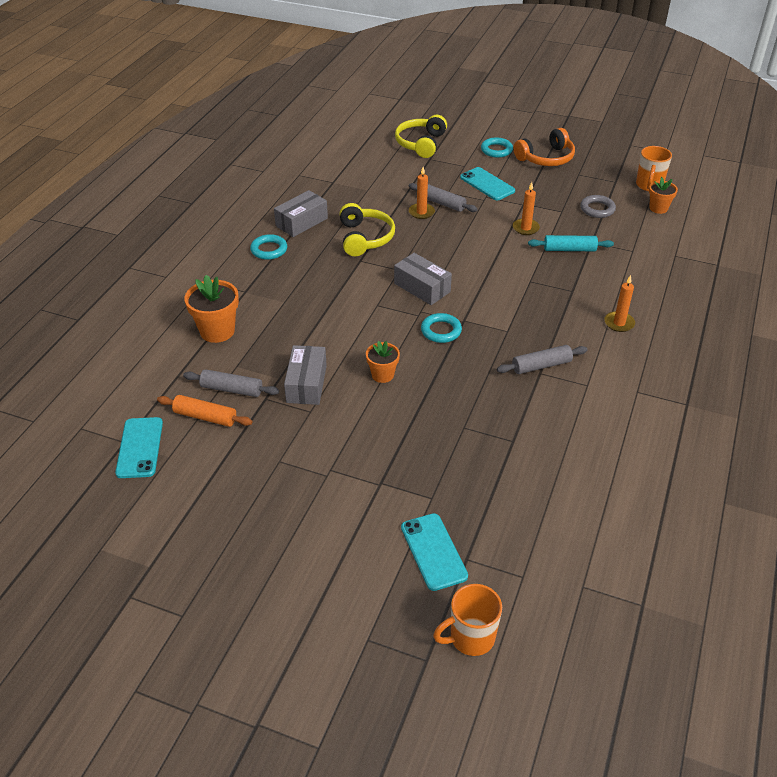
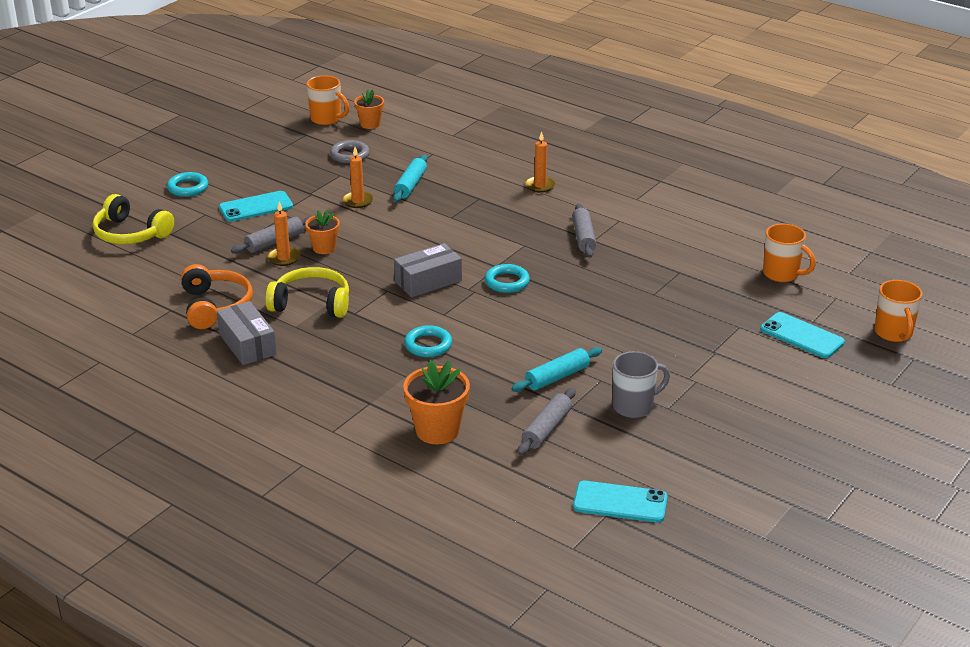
camera: 75 degrees left, 10 degrees down
orange rolling pin [157,395,253,427] -> none
turquoise ring [250,234,287,260] -> turquoise ring moved to [404,325,452,357]
grey box [284,345,327,405] -> turquoise rolling pin [512,347,602,392]
orange flower pot [366,341,400,383] -> orange flower pot moved to [305,210,340,254]
turquoise phone [401,513,468,591] -> turquoise phone turned 45 degrees clockwise [760,312,845,358]
orange headphones [514,128,575,166] -> orange headphones moved to [181,264,253,329]
none -> grey mug [613,351,670,418]
none -> orange mug [763,224,816,282]

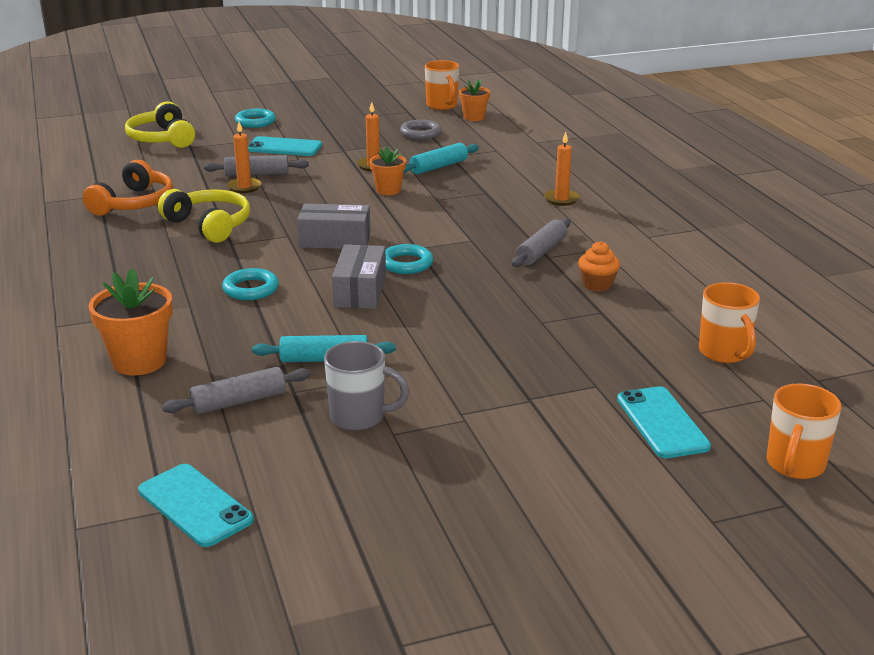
camera: 35 degrees right, 5 degrees down
grey box [217,301,277,365] -> grey box moved to [332,244,386,309]
orange flower pot [305,210,340,254] -> orange flower pot moved to [369,146,406,195]
none -> orange cupcake [578,241,620,292]

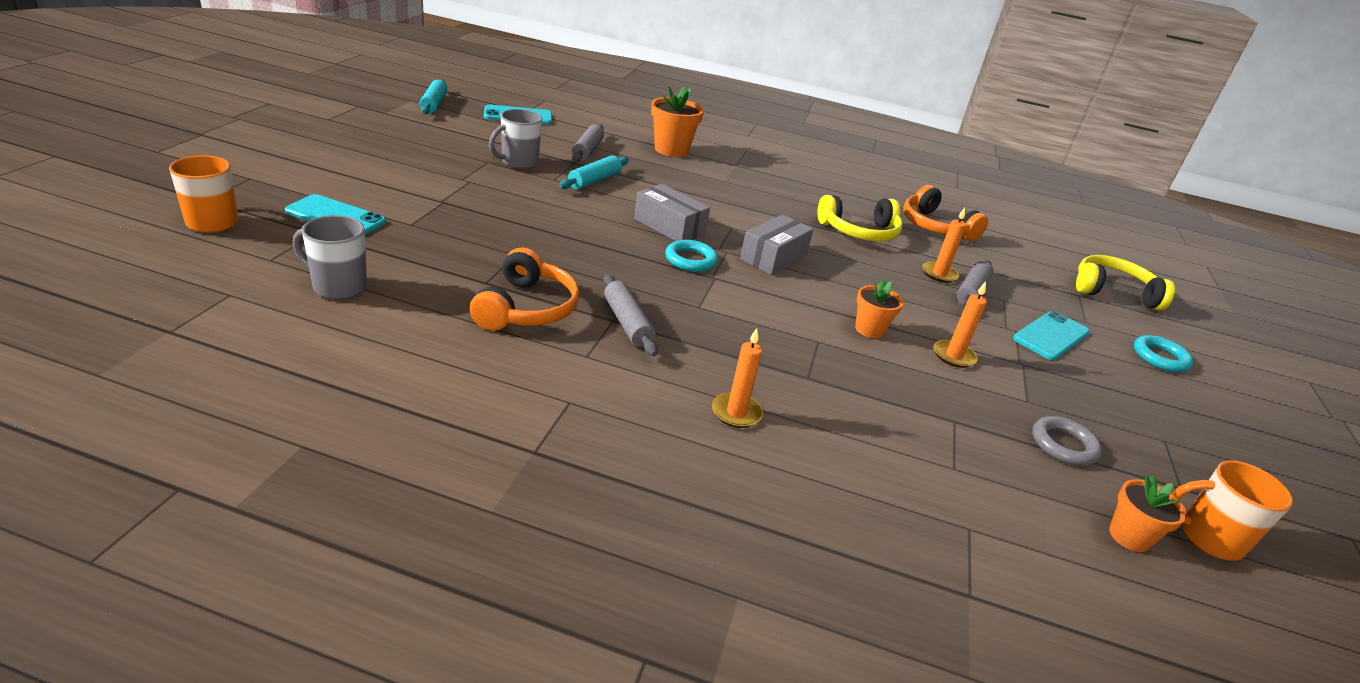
camera: 120 degrees right, 5 degrees up
turquoise ring [222,268,279,300] -> none
turquoise rolling pin [404,143,479,174] -> turquoise rolling pin moved to [420,80,447,114]
orange cupcake [578,241,620,292] -> orange headphones [470,247,579,331]
orange mug [699,282,760,363] -> grey mug [293,215,367,299]

